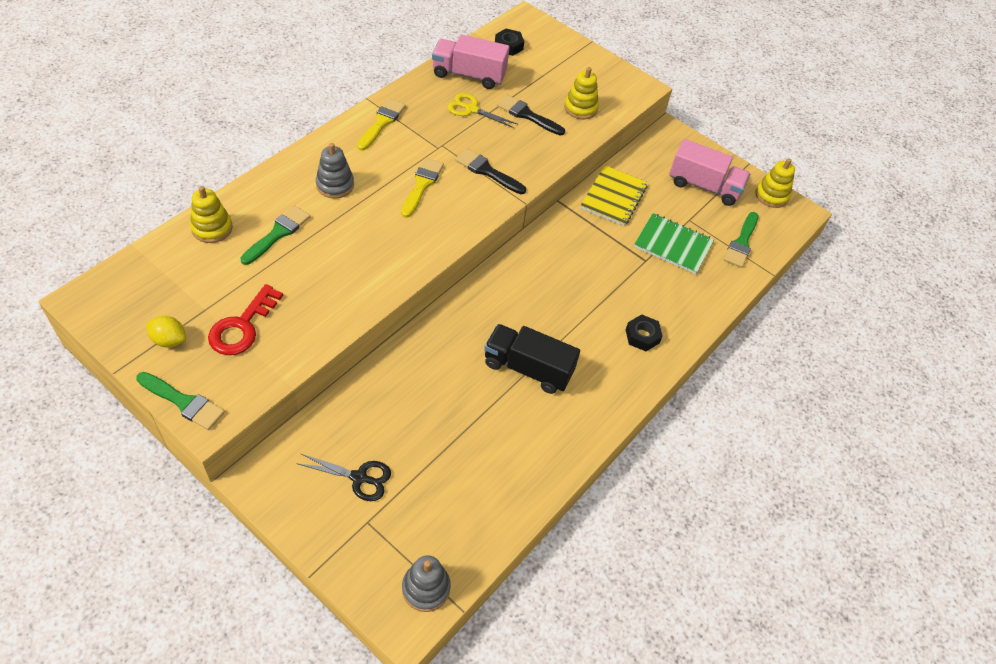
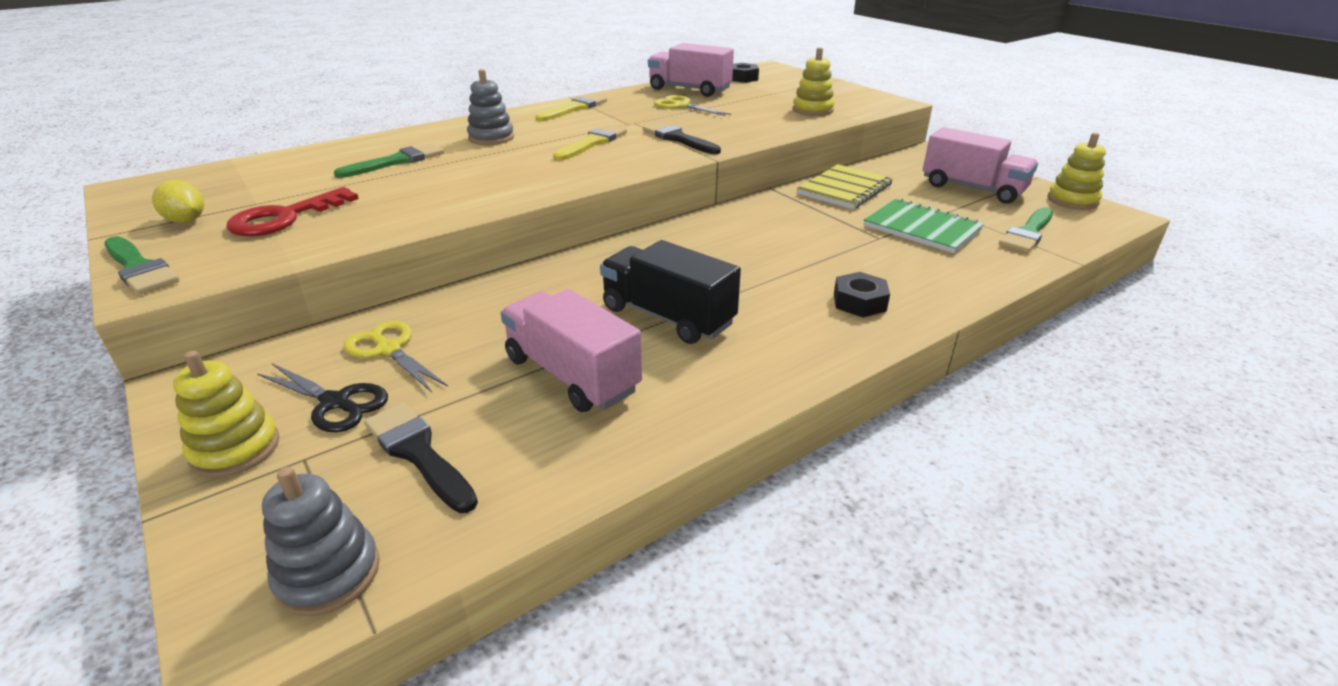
camera: 20 degrees right, 20 degrees down
yellow stacking toy [190,186,233,243] -> yellow stacking toy moved to [173,351,280,478]
black brush [497,95,565,136] -> black brush moved to [364,403,478,513]
none -> yellow scissors [344,321,448,392]
none -> pink truck [501,289,642,412]

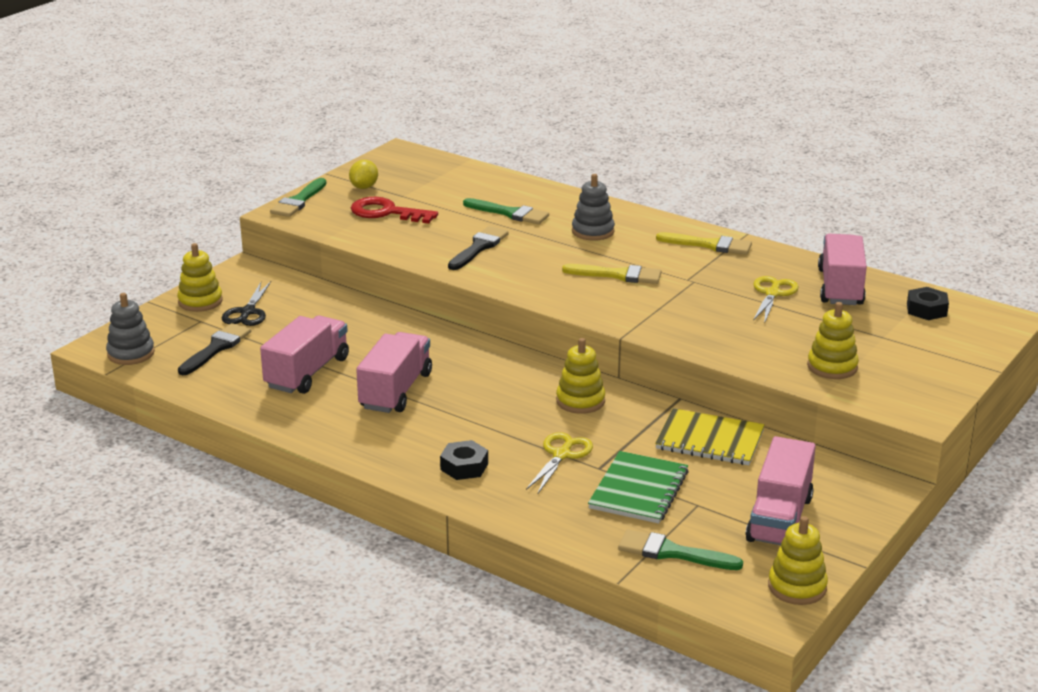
camera: 70 degrees right, 5 degrees down
yellow scissors [344,321,448,392] -> yellow scissors moved to [526,432,593,493]
black truck [600,240,741,344] -> pink truck [356,332,432,413]
black brush [643,122,721,154] -> black brush moved to [448,226,509,270]
none -> yellow stacking toy [556,338,605,414]

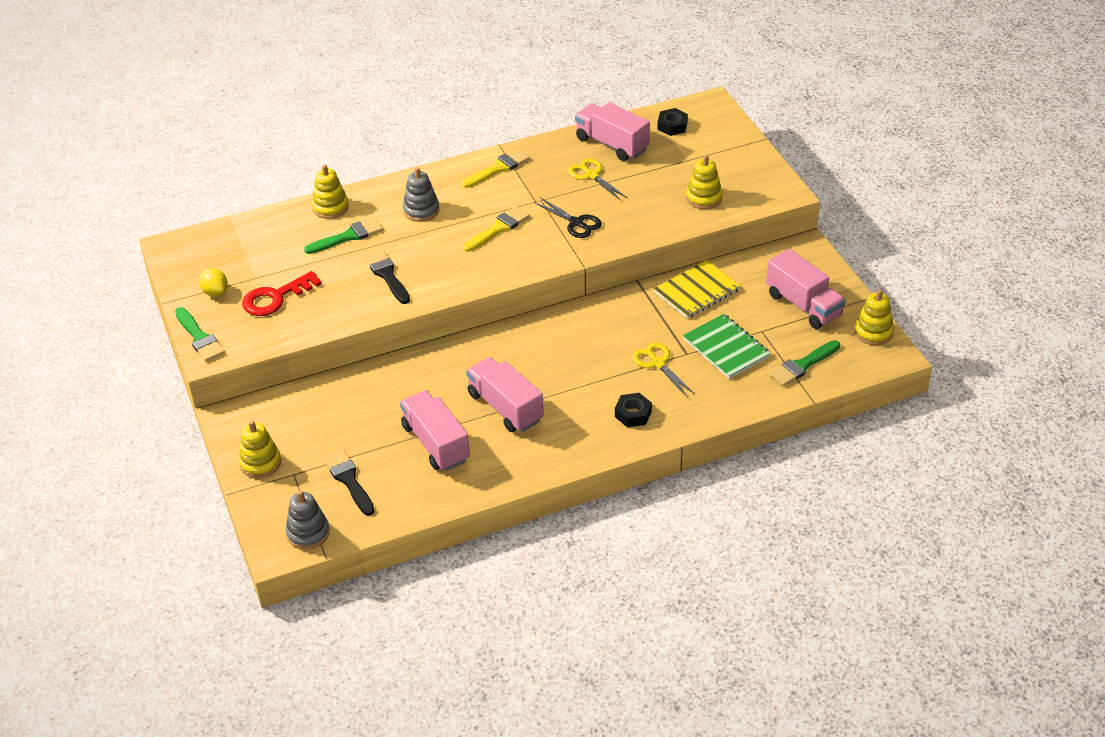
camera: 55 degrees left, 15 degrees up
black scissors [222,281,271,326] -> black scissors moved to [534,197,602,238]
yellow stacking toy [556,338,605,414] -> yellow stacking toy moved to [312,164,349,219]

